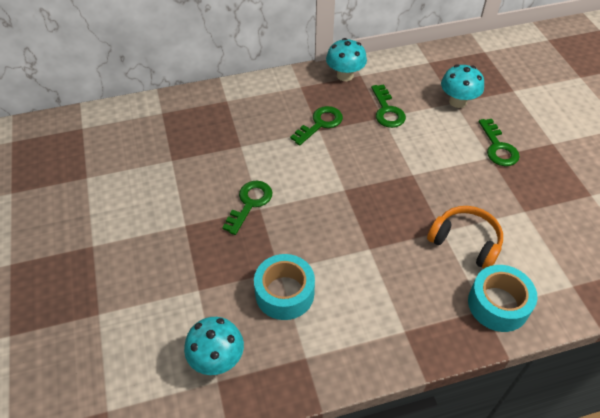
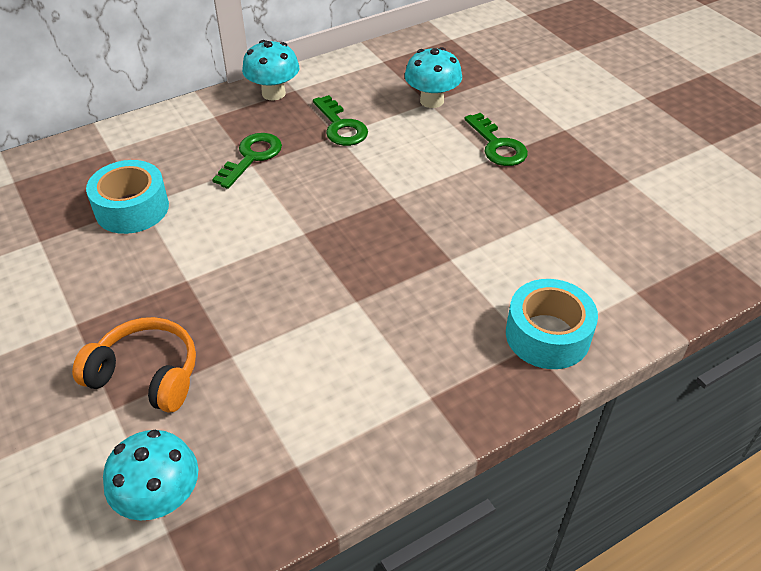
camera: 15 degrees left, 5 degrees down
green key [222,181,273,235] -> none
turquoise tape [254,254,315,320] -> turquoise tape moved to [86,160,169,234]
orange headphones [427,206,503,269] -> orange headphones moved to [72,317,196,413]

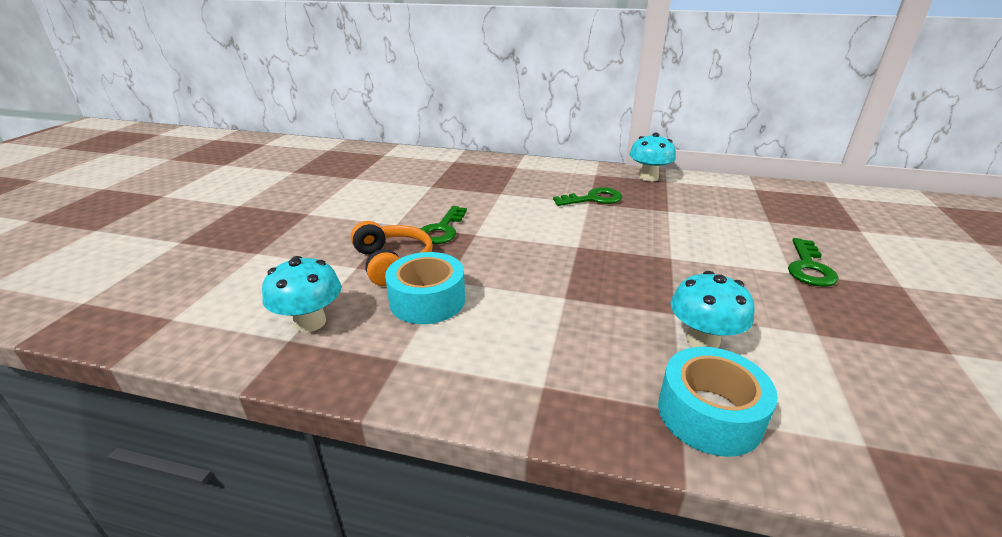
camera: 45 degrees right, 15 degrees down
turquoise tape [86,160,169,234] -> turquoise tape moved to [385,252,465,324]
green key [313,95,368,146] -> green key moved to [420,206,467,244]
turquoise mushroom [405,47,462,108] -> turquoise mushroom moved to [670,271,754,348]

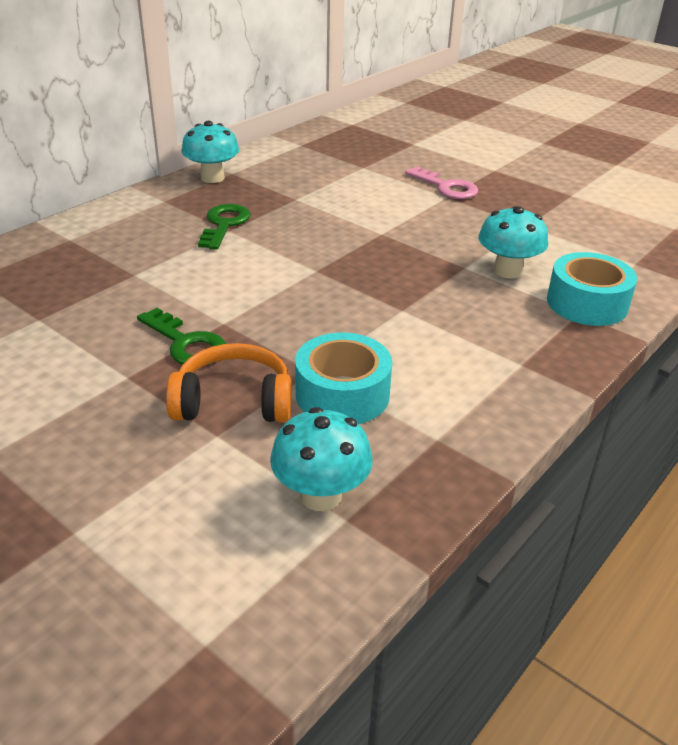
camera: 65 degrees left, 5 degrees up
green key [788,238,839,287] -> pink key [405,166,478,199]

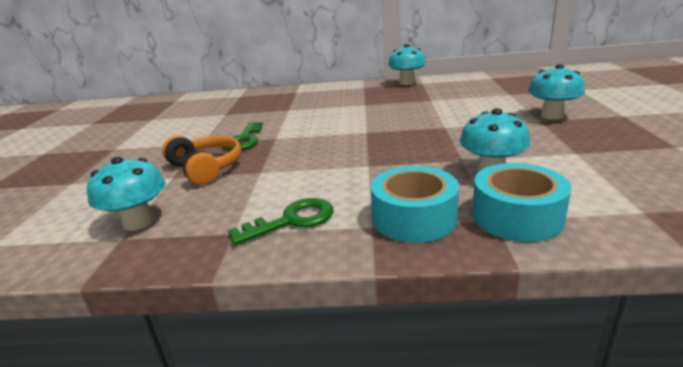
camera: 55 degrees right, 10 degrees down
green key [198,204,251,250] -> green key moved to [228,198,333,246]
turquoise tape [295,332,392,424] -> turquoise tape moved to [371,166,459,243]
pink key [405,166,478,199] -> turquoise mushroom [528,64,585,120]

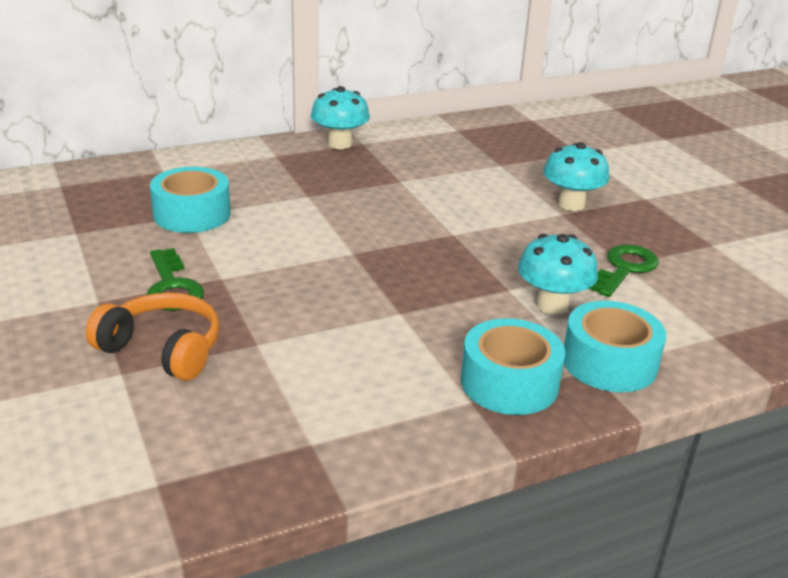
camera: 30 degrees left, 5 degrees up
turquoise mushroom [87,157,166,231] -> none
green key [228,198,333,246] -> green key moved to [588,244,659,297]
none -> turquoise tape [150,167,231,233]

